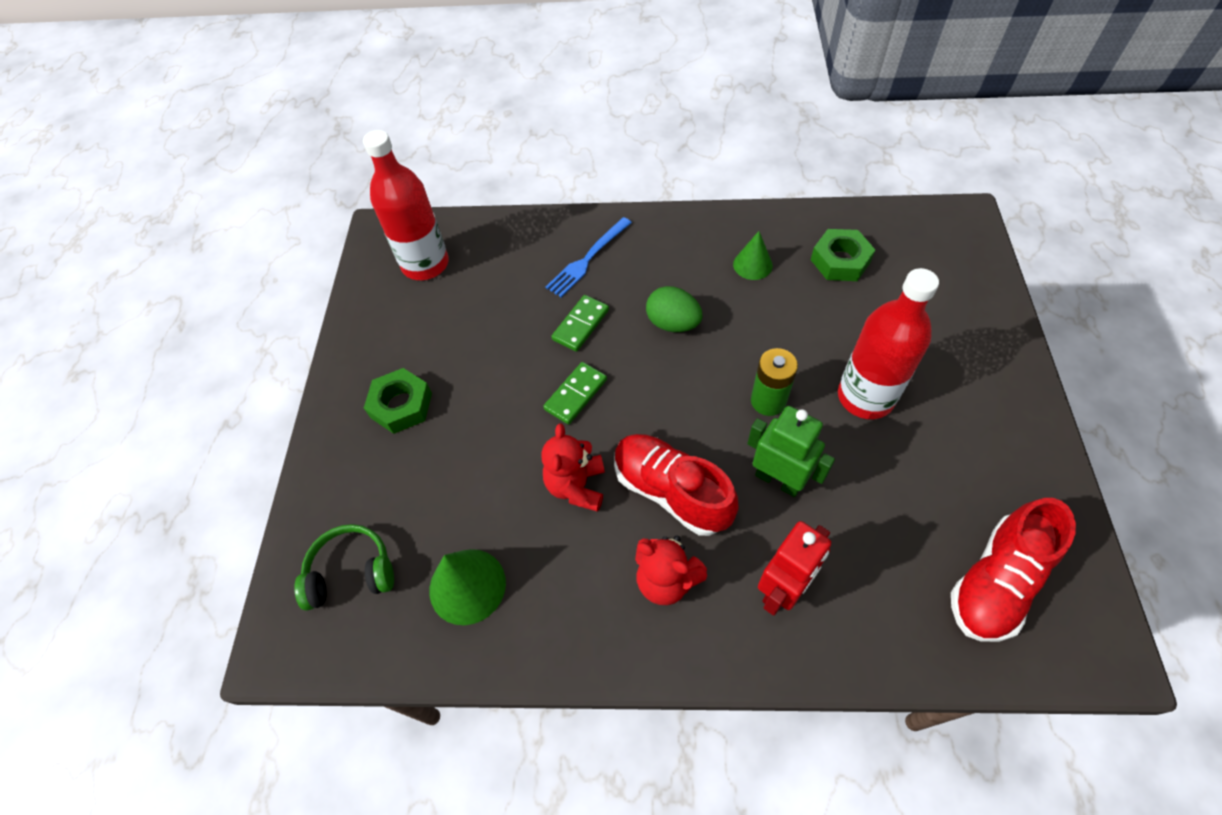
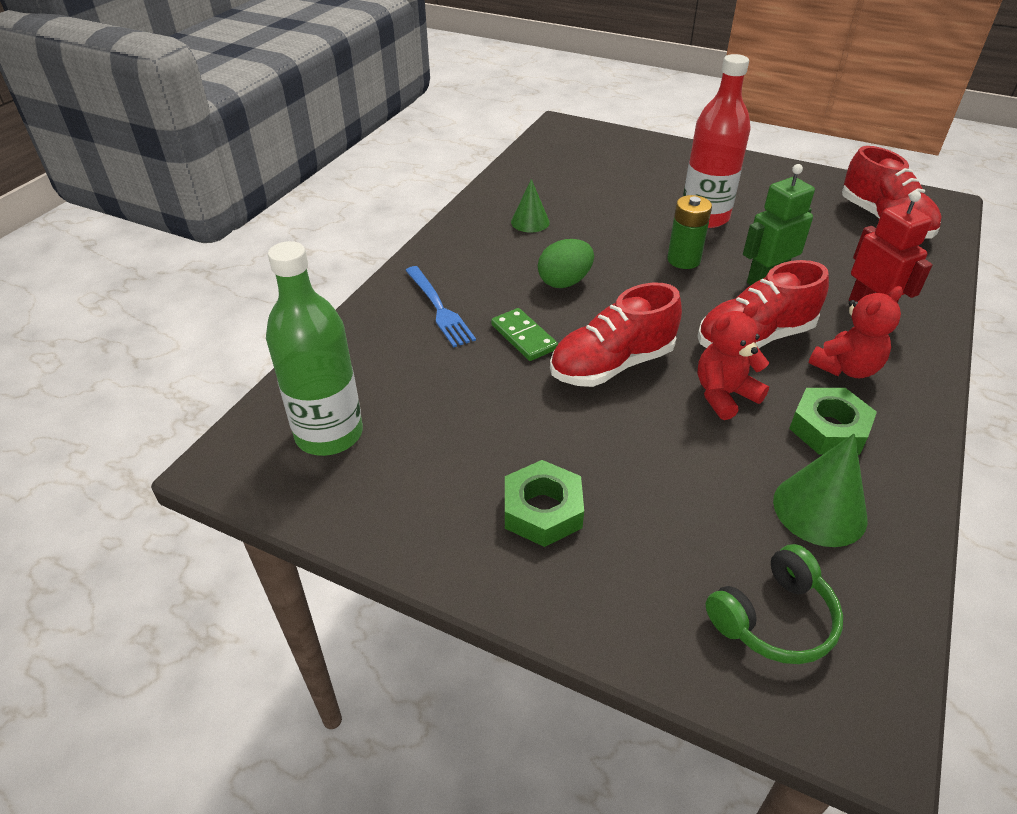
camera: 70 degrees left, 15 degrees down
green headphones [294,524,394,611] -> green headphones turned 135 degrees counterclockwise [706,544,843,664]
red bottle [363,130,449,280] -> green bottle [266,241,363,456]
red teddy bear [541,423,605,512] -> red teddy bear turned 120 degrees clockwise [698,303,769,420]
green domino [543,362,607,424] -> red shoe [550,283,682,387]
green nut [811,229,875,281] -> green nut moved to [789,388,877,455]

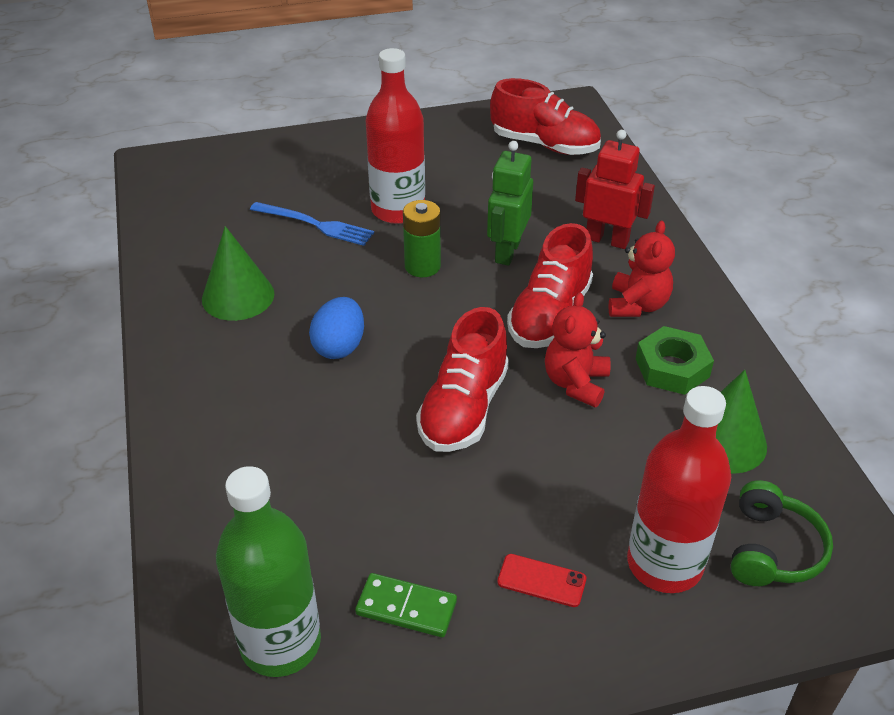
camera: 40 degrees left, 0 degrees up
blue fork [405,266,476,347] -> blue fork moved to [250,202,374,246]
green domino [491,308,558,361] -> green domino moved to [355,573,457,637]
green nut [505,460,584,547] -> red phone [497,554,586,607]
green cone [511,179,550,233] -> green cone [202,226,274,321], size x1.55
green egg [538,239,594,288] -> blue egg [309,297,364,359]
none -> red bottle [627,386,731,593]

